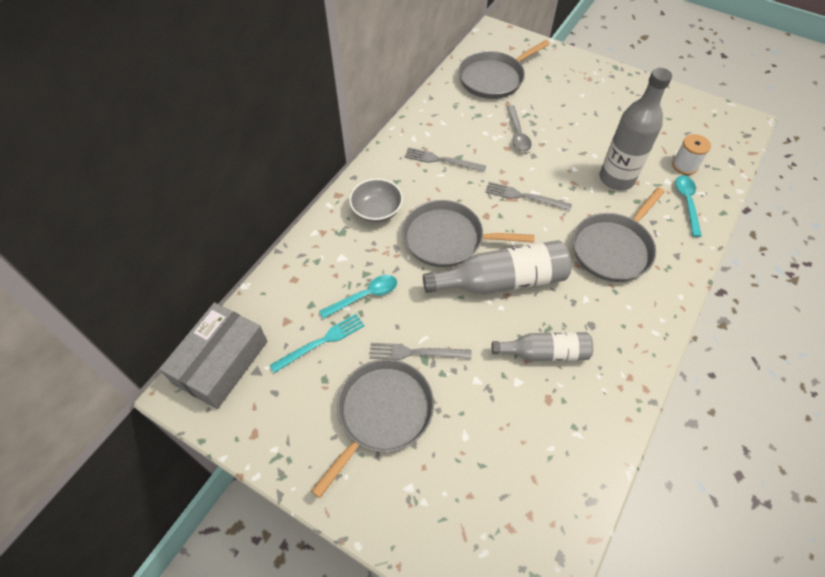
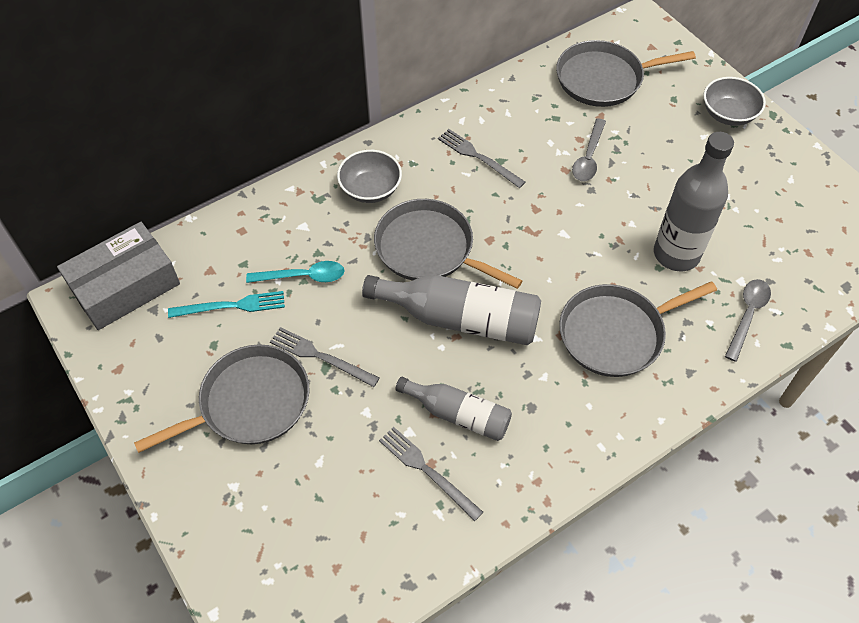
camera: 25 degrees right, 0 degrees up
grey fork [485,182,572,210] -> grey fork moved to [379,427,483,521]
white spool [672,134,711,175] -> none
turquoise spoon [675,175,702,237] -> grey spoon [725,279,771,362]
none -> grey bowl [703,77,766,126]

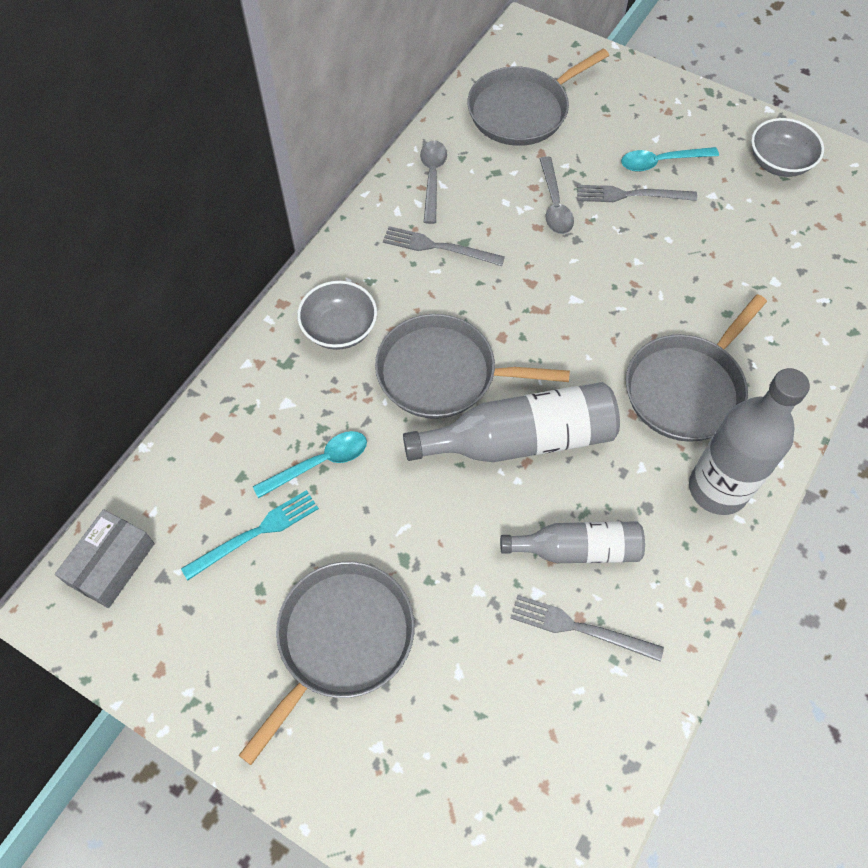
camera: 25 degrees left, 5 degrees up
grey box [57,222,180,330] -> grey box [55,509,155,608], size x0.65
grey fork [270,327,379,387] -> grey fork moved to [577,185,697,202]
grey bottle [654,132,734,271] -> grey bottle moved to [689,368,810,515]
grey bowl [703,77,766,126] -> grey bowl moved to [751,118,824,177]
grey spoon [725,279,771,362] -> grey spoon moved to [420,141,447,224]
none -> turquoise spoon [621,147,719,172]

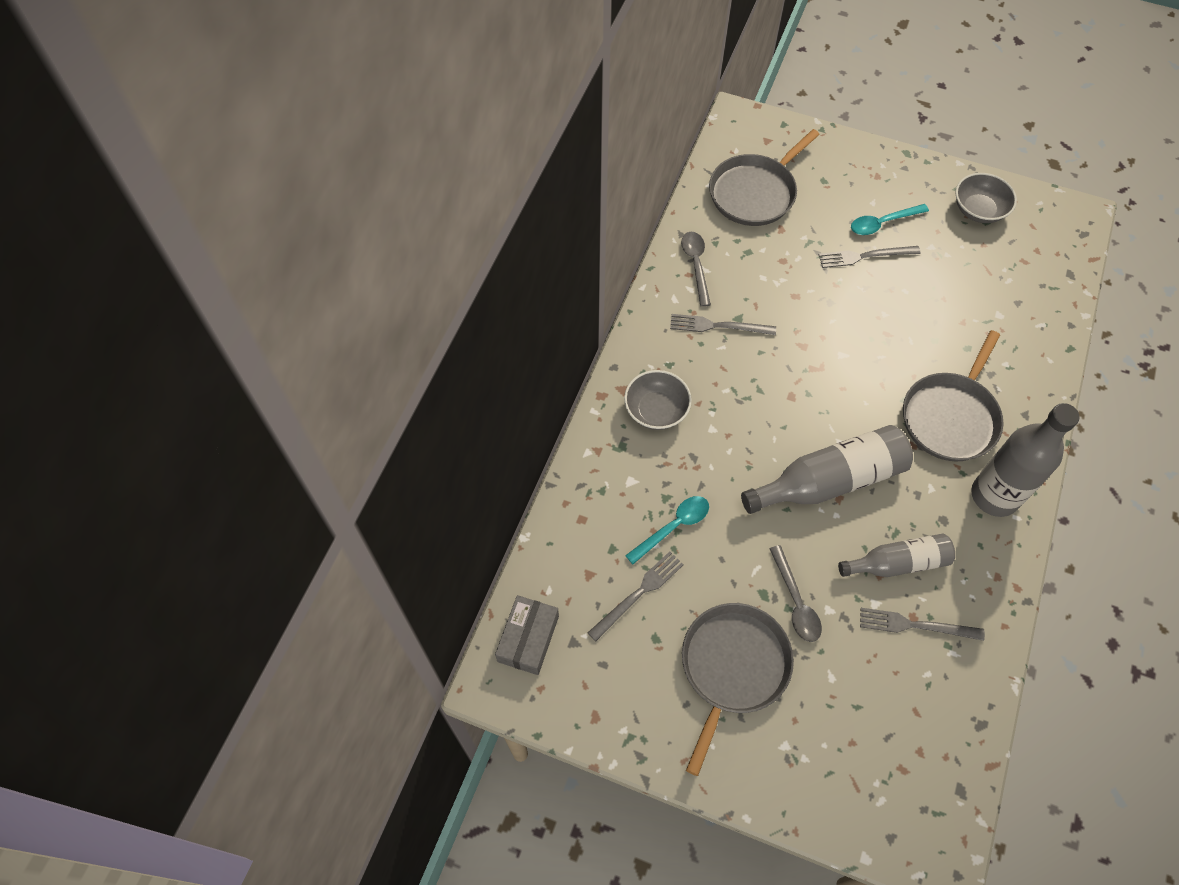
camera: 10 degrees left, 0 degrees up
turquoise fork [181,490,319,580] -> grey fork [588,551,684,641]
grey pan [375,314,570,419] -> none
grey spoon [540,156,574,234] -> grey spoon moved to [769,545,822,642]

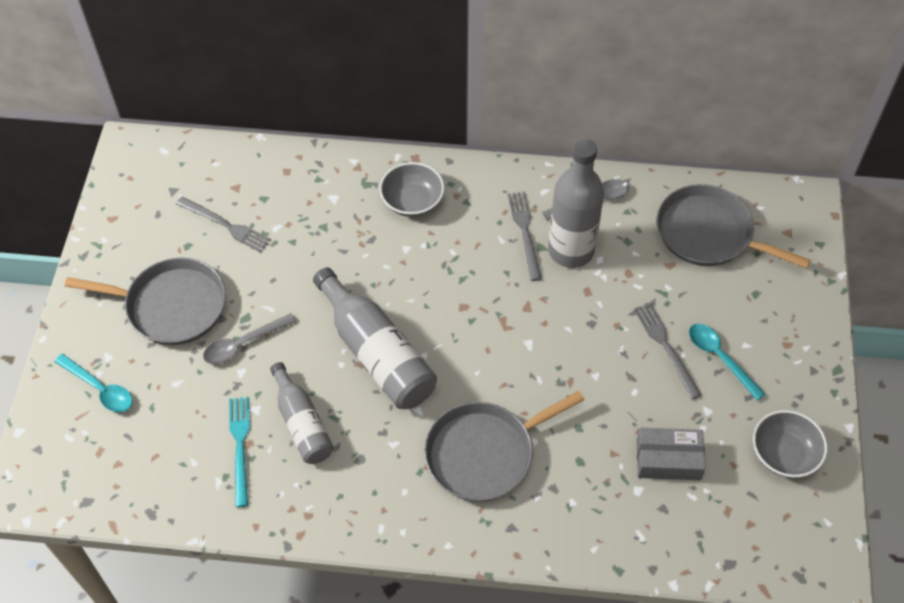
camera: 75 degrees right, 5 degrees down
grey box [495,595,559,675] -> grey box moved to [636,428,706,480]
turquoise spoon [625,496,709,564] -> turquoise spoon moved to [54,354,133,412]
grey fork [860,608,985,641] -> turquoise fork [229,397,250,507]
grey pan [903,330,1004,461] -> grey pan turned 45 degrees counterclockwise [424,391,584,502]
grey bottle [971,403,1080,517] -> grey bottle moved to [548,139,604,268]

